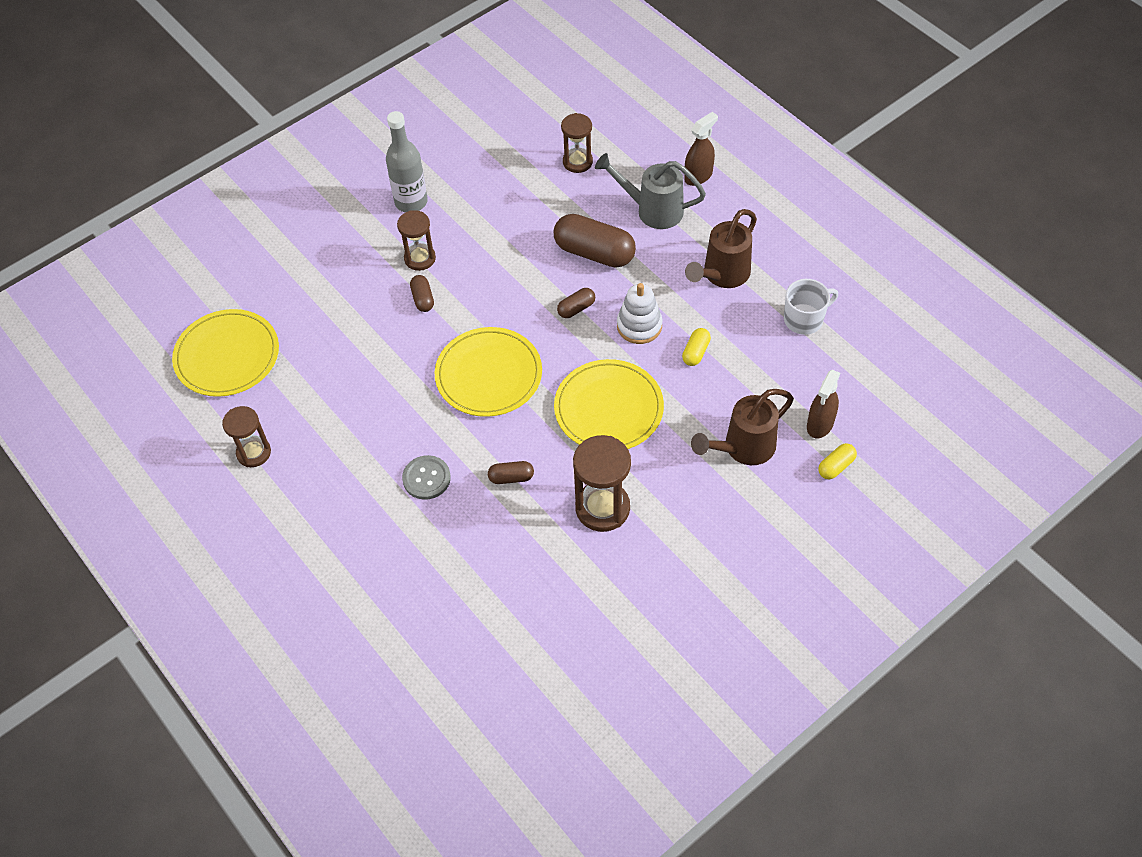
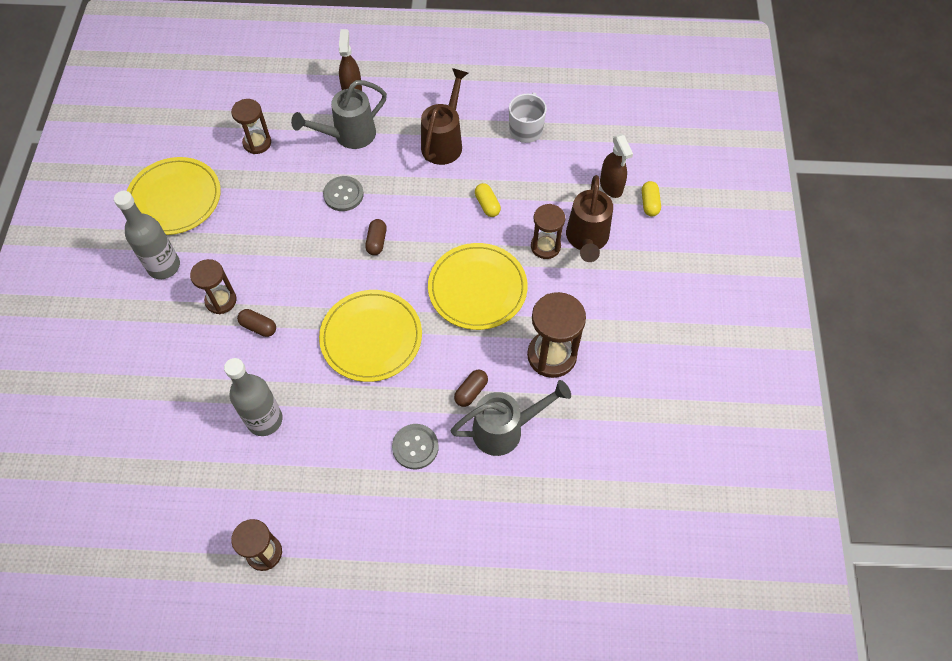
camera: 50 degrees left, 5 degrees up
yellow plate [172,309,279,397] -> yellow plate moved to [127,157,221,235]
brown capsule [554,214,636,268] -> grey button [323,176,364,211]
white stacking toy [617,283,662,344] -> none
brown watering can [685,209,757,288] -> brown watering can turned 150 degrees counterclockwise [421,68,468,165]
none -> grey bottle [224,358,282,436]
none -> grey watering can [451,380,571,456]
none -> brown hourglass [531,204,565,259]

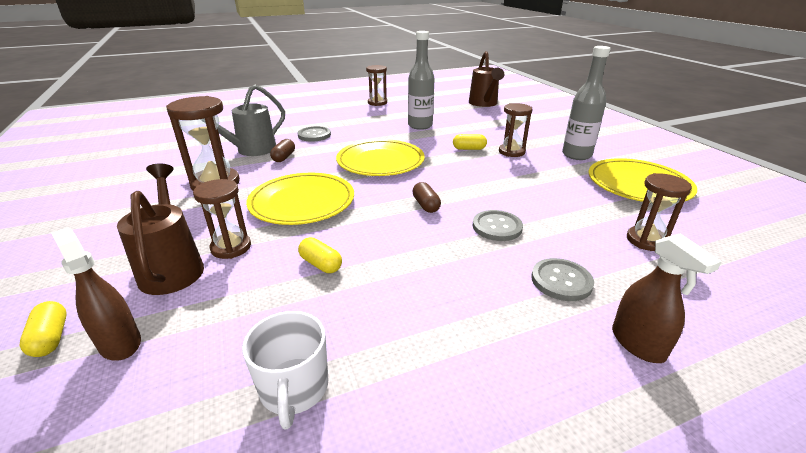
camera: 155 degrees right, 30 degrees down
brown capsule [237,309,276,337] -> yellow capsule [453,134,487,150]
grey watering can [291,80,387,149] -> grey button [531,258,594,301]
brown watering can [421,68,468,165] -> brown watering can moved to [469,51,504,107]

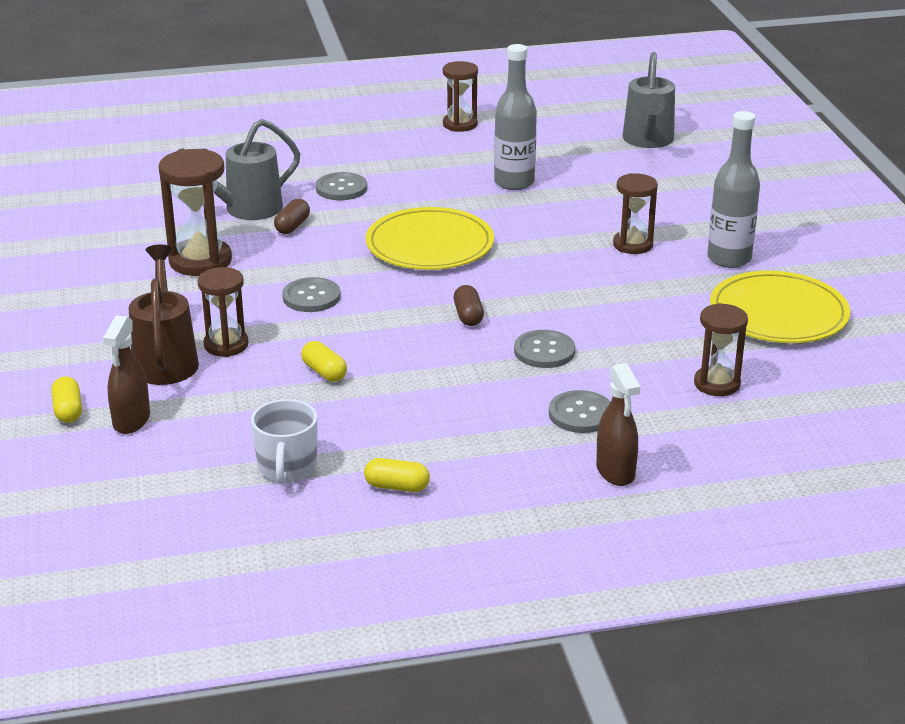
camera: 10 degrees right, 0 degrees up
brown spray bottle [52,227,141,360] -> brown spray bottle turned 135 degrees counterclockwise [103,316,150,434]
yellow plate [246,173,354,225] -> grey button [282,277,341,312]
yellow capsule [453,134,487,150] -> yellow capsule moved to [364,458,430,492]
brown watering can [469,51,504,107] -> grey watering can [623,52,675,148]

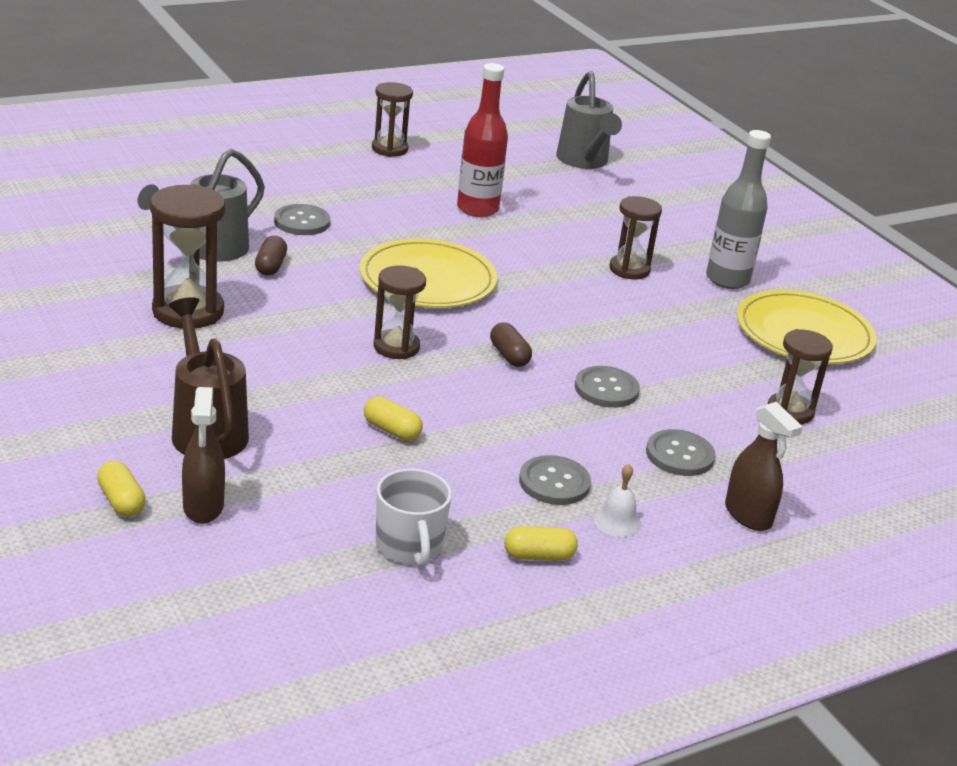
camera: 20 degrees left, 0 degrees up
brown hourglass [198,267,248,357] -> brown hourglass moved to [374,265,426,359]
grey button [282,277,341,312] -> grey button moved to [519,455,591,505]
grey bottle [494,44,537,190] -> red bottle [457,63,508,217]
none -> white bell [594,464,641,537]

